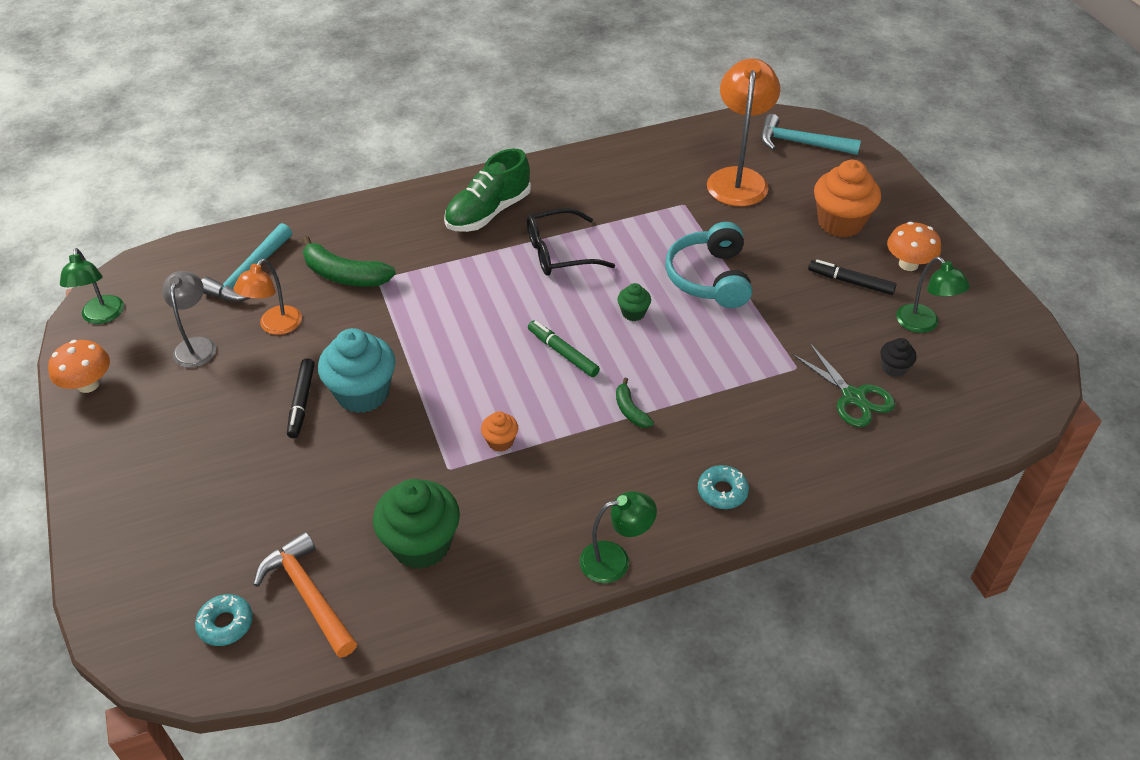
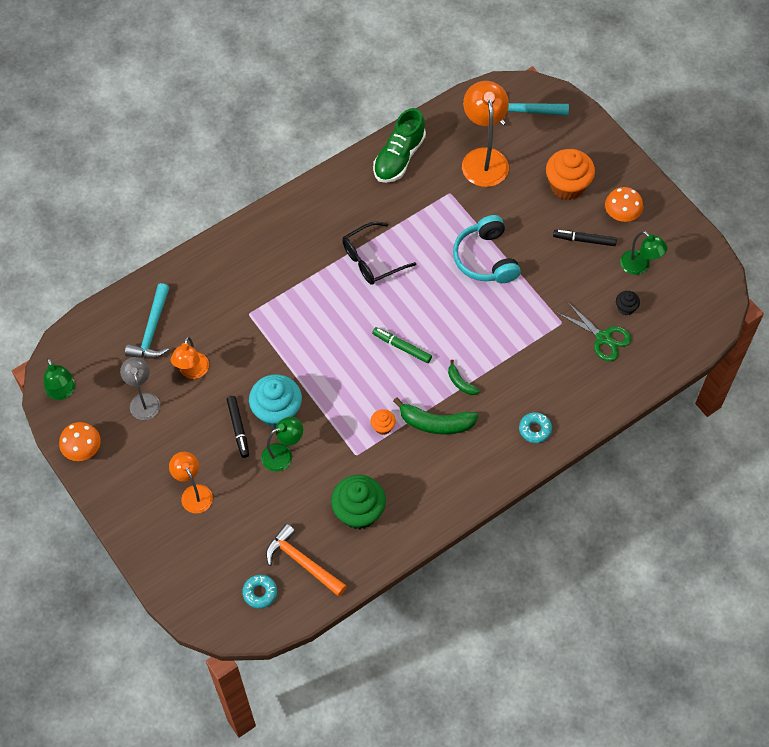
camera: 15 degrees left, 15 degrees up
green banana [302,236,396,287] -> green banana moved to [393,397,478,435]
green shoe [444,149,531,232] -> green shoe moved to [373,108,426,183]
green lamp [579,491,657,583] -> green lamp moved to [261,417,303,472]
green cupcake [617,283,651,321] -> none
none -> orange lamp [169,452,213,513]

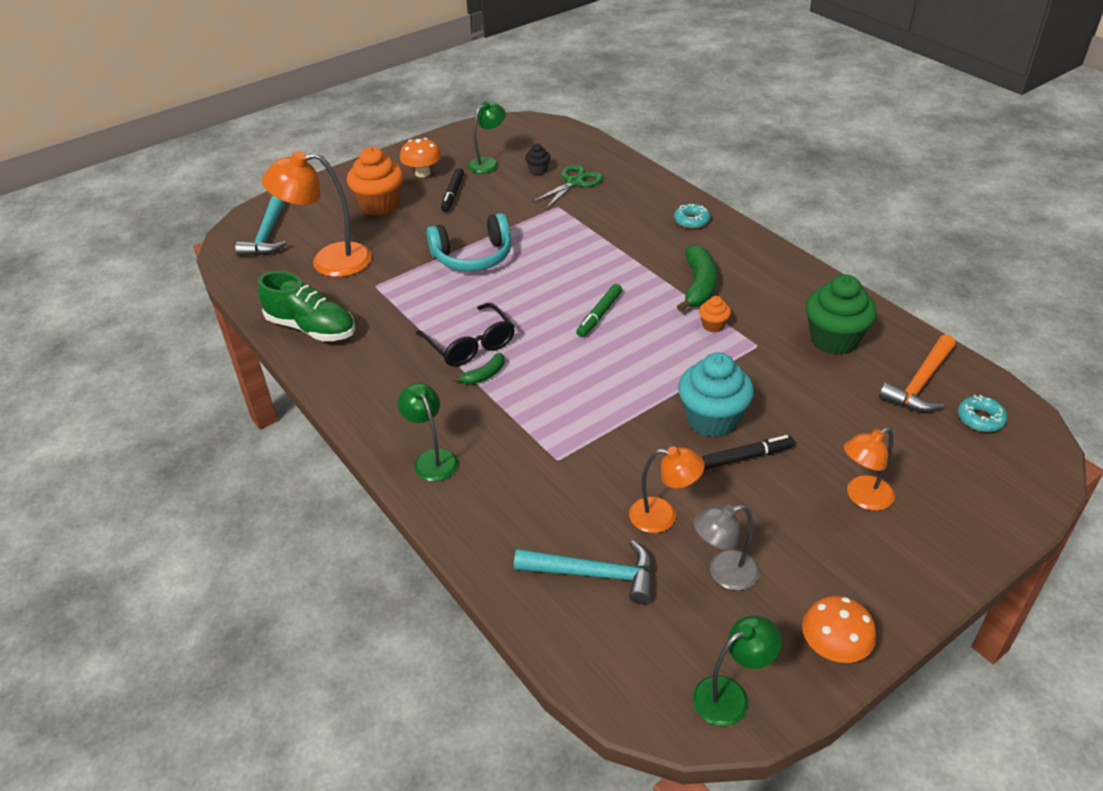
camera: 90 degrees left, 20 degrees down
green lamp [261,417,303,472] -> green lamp moved to [397,383,458,481]
green banana [448,360,480,395] -> green banana moved to [453,353,504,385]

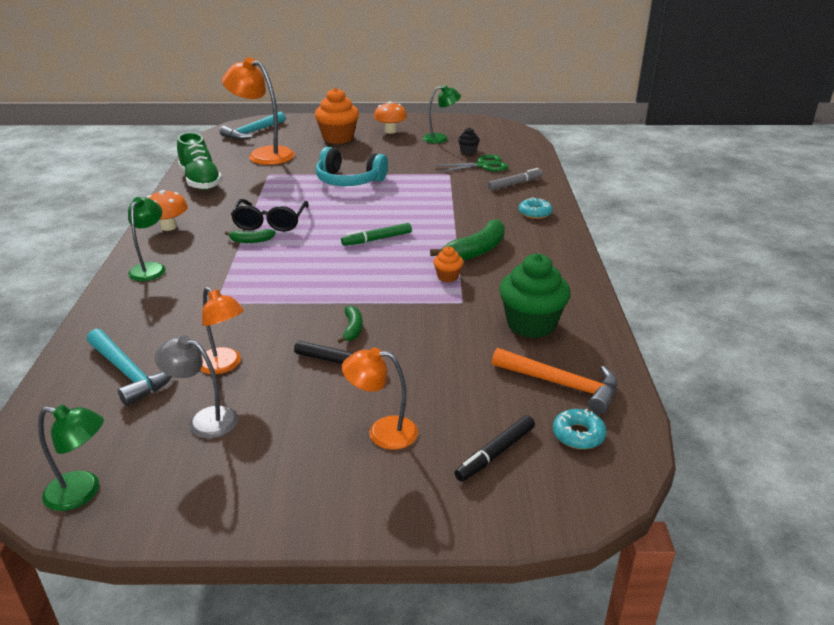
camera: 35 degrees right, 10 degrees down
black marker [441,168,464,212] -> black marker moved to [455,415,535,482]
turquoise cupcake [678,352,754,437] -> green banana [338,306,363,343]
orange mushroom [802,596,876,663] -> orange mushroom moved to [147,190,188,231]
orange hammer [879,334,956,412] -> orange hammer turned 135 degrees counterclockwise [492,348,617,414]
none -> grey marker [488,168,543,190]

